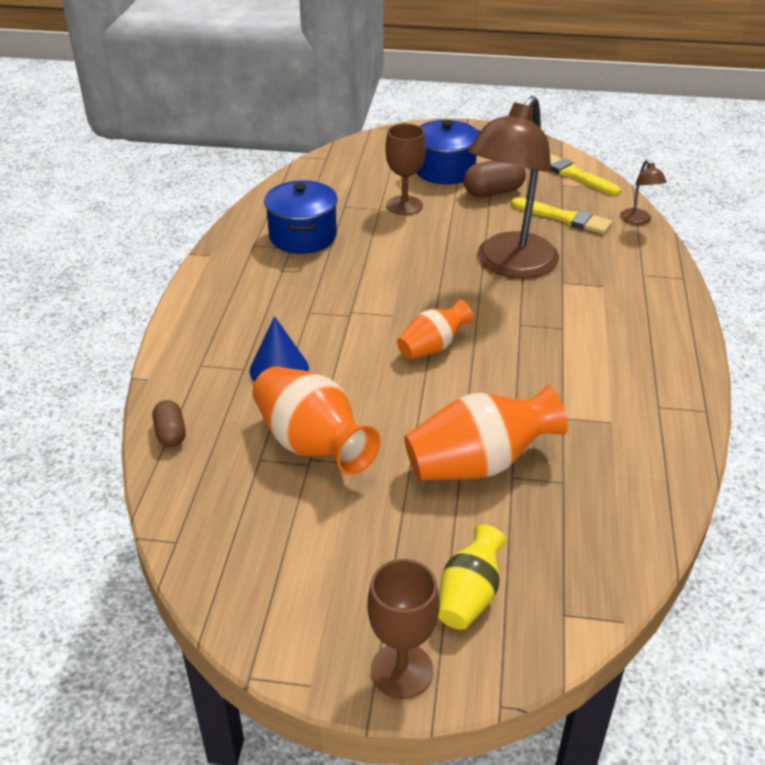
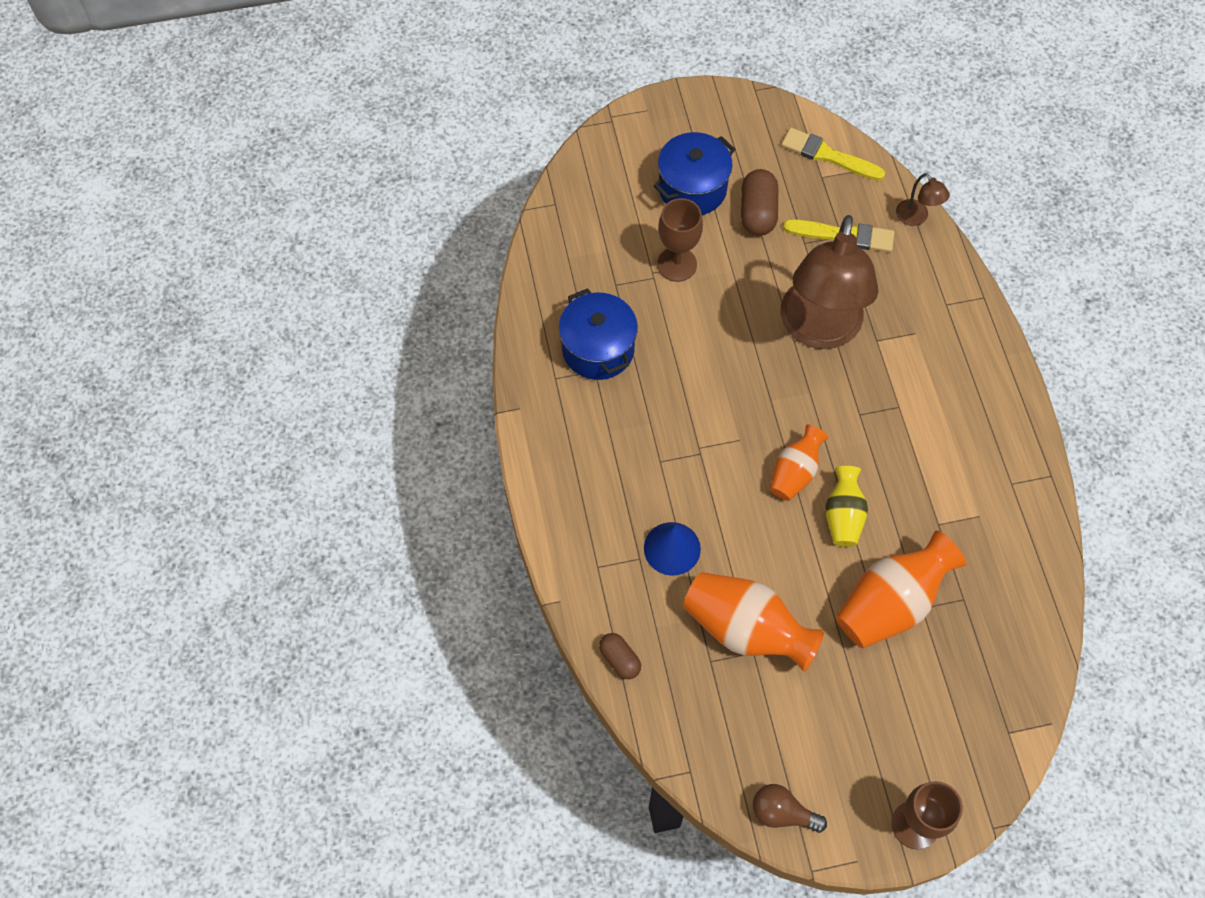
camera: 20 degrees left, 25 degrees up
yellow vase [438,525,507,630] -> yellow vase moved to [825,466,868,547]
brown capsule [464,160,526,197] -> brown capsule turned 45 degrees counterclockwise [741,169,778,236]
none -> brown light bulb [753,784,827,833]

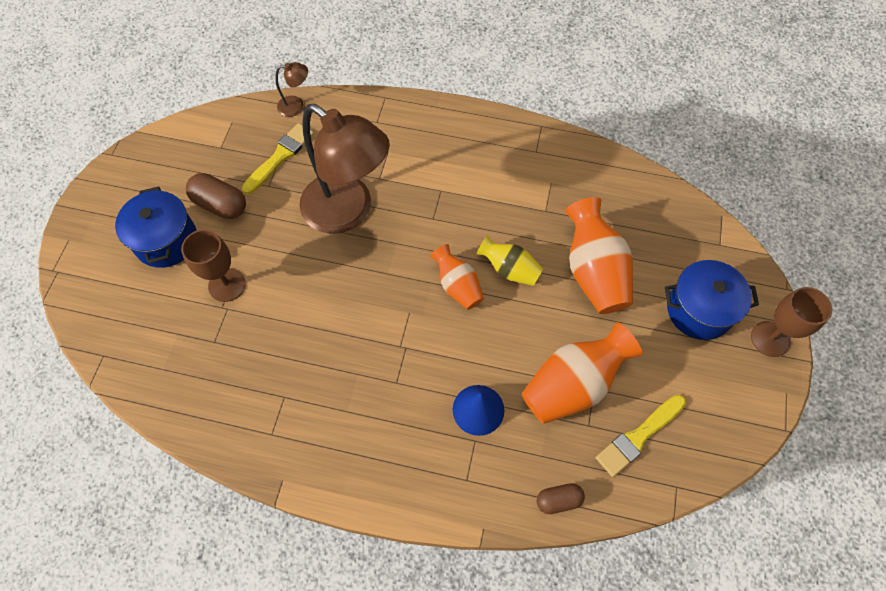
camera: 65 degrees left, 0 degrees up
blue pot [559,288,638,380] -> blue pot moved to [665,260,759,340]
brown light bulb [753,784,827,833] -> none
yellow brush [781,128,885,181] -> yellow brush moved to [596,395,686,477]

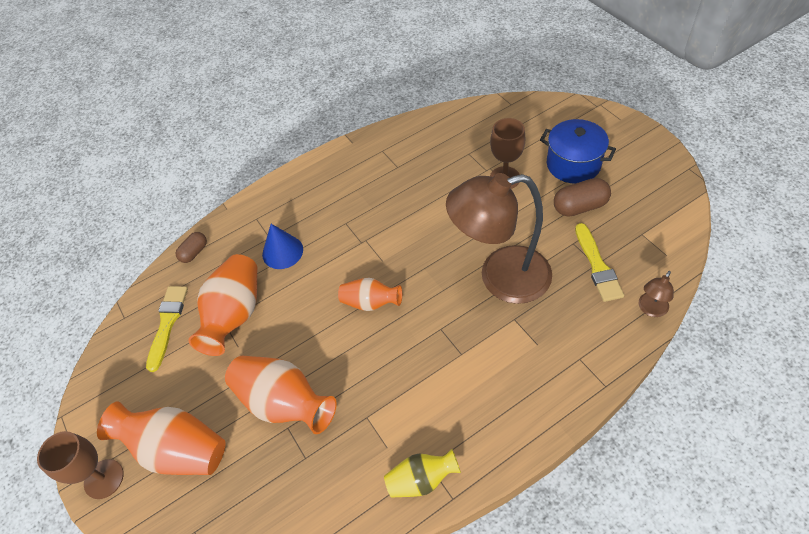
camera: 140 degrees right, 10 degrees down
yellow vase [476,235,543,286] -> yellow vase moved to [384,449,461,498]
blue pot [665,260,759,340] -> orange vase [97,401,226,475]

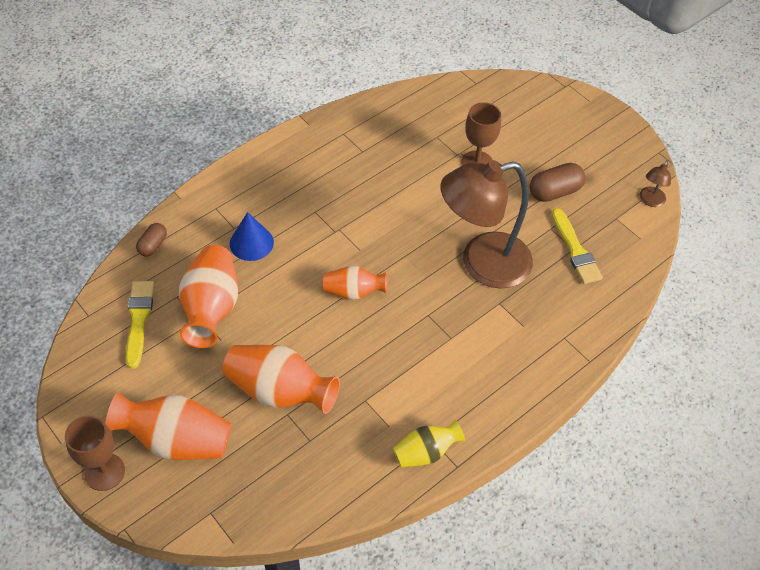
camera: 15 degrees left, 0 degrees up
blue pot [540,119,616,184] -> none
brown lamp [639,271,674,317] -> brown lamp moved to [640,160,671,207]

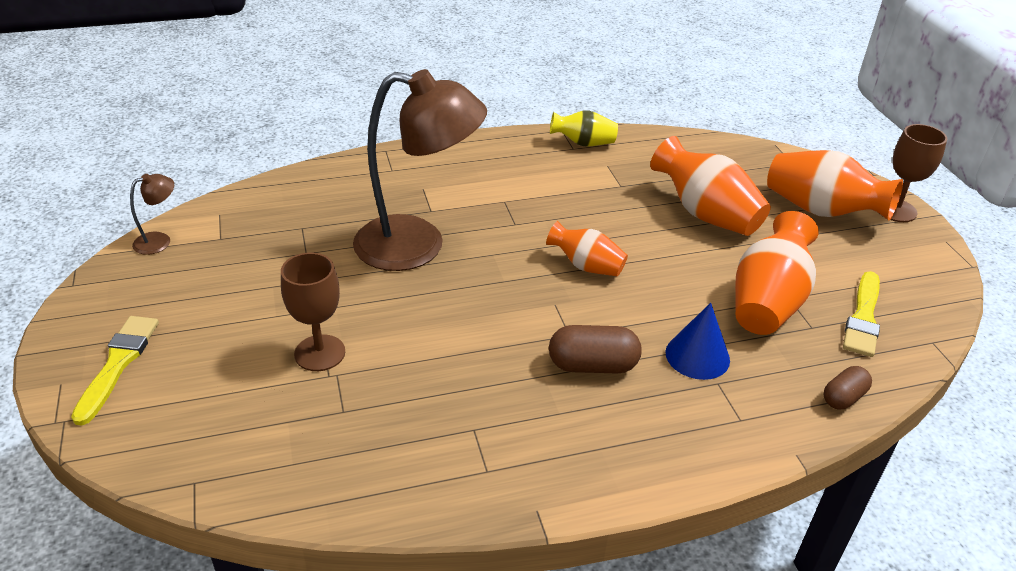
camera: 155 degrees left, 15 degrees down
brown capsule [530,163,586,202] -> brown capsule moved to [549,325,642,373]
yellow brush [552,208,603,284] -> yellow brush moved to [71,316,159,426]

